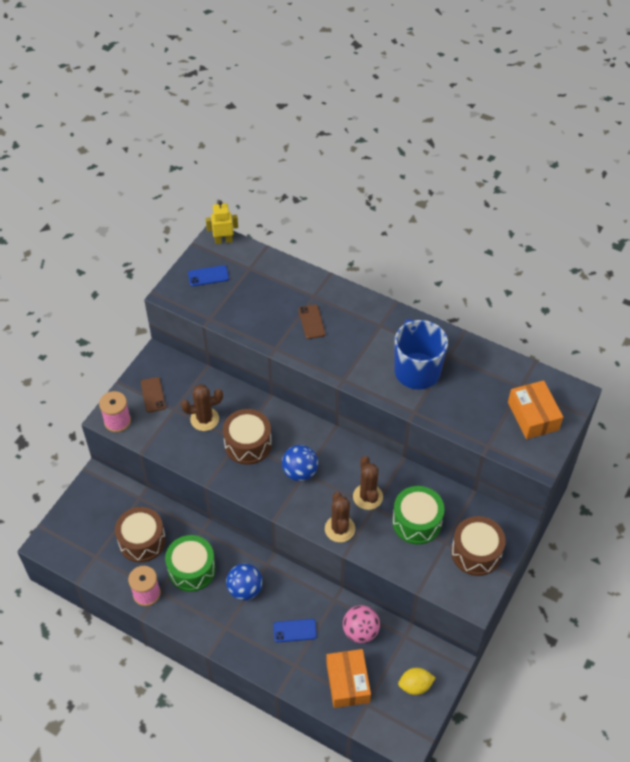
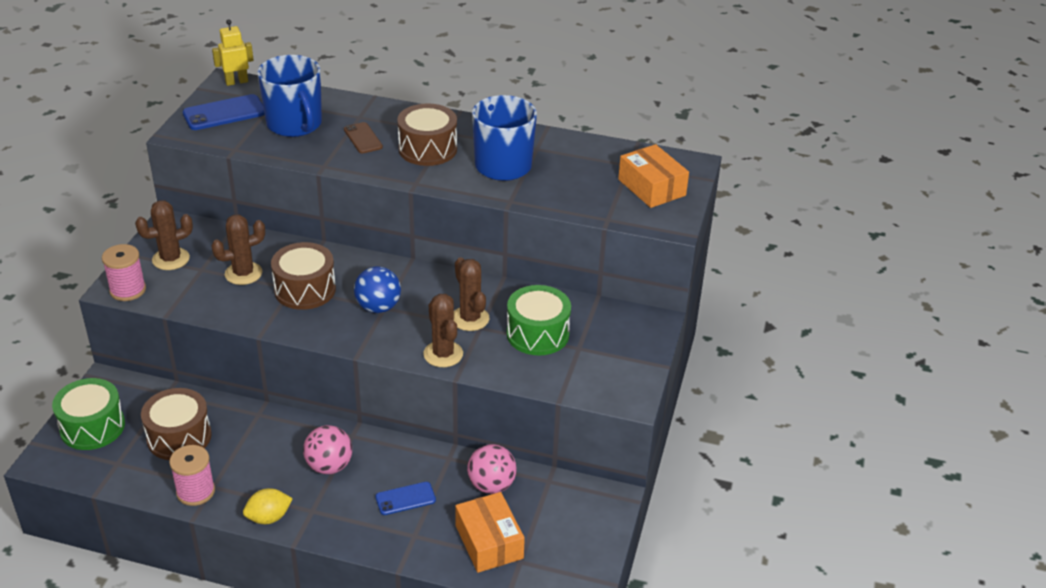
camera: 15 degrees left, 15 degrees down
brown phone [141,377,166,413] -> brown cactus [135,200,193,270]
green drum [165,535,216,592] -> green drum moved to [52,378,125,450]
blue phone [188,265,229,286] -> blue phone [183,94,265,130], size x1.57
blue ball [226,563,263,601] -> pink ball [303,425,352,474]
yellow lemon [398,668,435,695] -> yellow lemon moved to [243,488,293,524]
brown drum [451,516,506,576] -> brown drum moved to [397,103,457,166]
none -> blue mug [257,55,322,137]

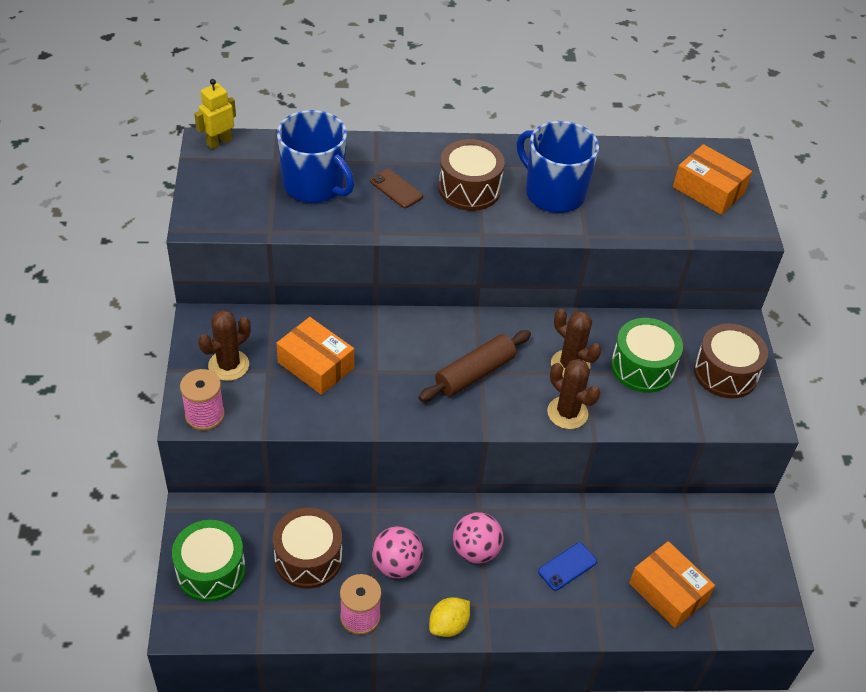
camera: 20 degrees left, 10 degrees up
blue phone [183,94,265,130] -> none
brown cactus [211,215,265,285] -> orange box [276,317,354,395]
brown drum [271,242,336,310] -> brown drum moved to [694,324,768,398]
blue ball [354,266,401,313] -> brown rolling pin [419,330,531,402]
pink ball [467,444,517,494] -> pink ball moved to [372,526,423,578]

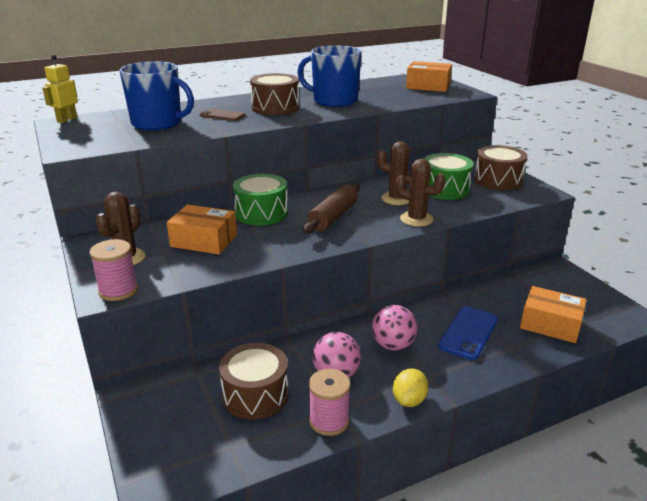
camera: 20 degrees left, 20 degrees down
green drum [172,520,246,602] -> green drum moved to [233,174,288,225]
blue phone [538,543,597,591] -> blue phone [438,306,498,360], size x1.57

